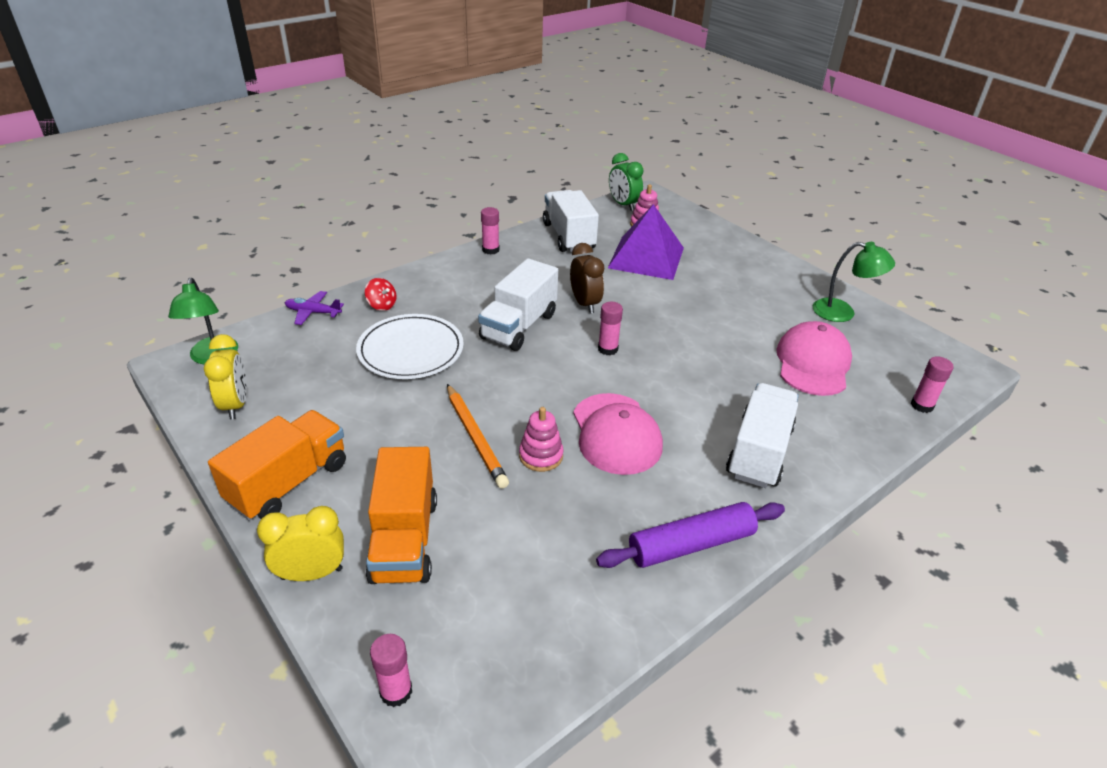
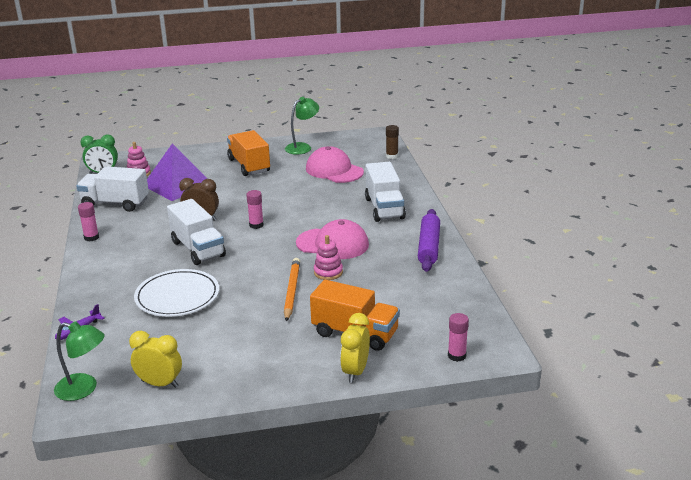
camera: 60 degrees left, 10 degrees down
orange truck [208,410,346,520] -> orange truck moved to [227,130,270,176]
red spinning top [365,278,396,311] -> none
orange pencil [447,384,509,489] -> orange pencil turned 90 degrees counterclockwise [284,258,300,322]
white truck [726,383,799,488] -> white truck turned 150 degrees counterclockwise [365,162,406,222]
pink glue stick [911,356,954,413] -> brown glue stick [386,125,399,159]

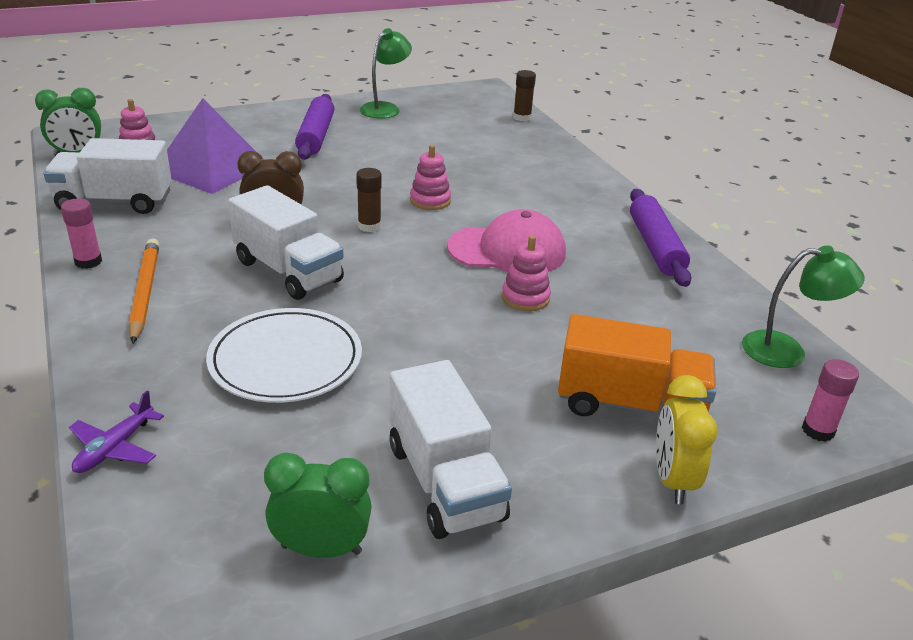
camera: 15 degrees left, 5 degrees up
green lamp [54,322,105,401] -> green lamp moved to [742,246,865,368]
yellow clock [129,331,182,388] -> green clock [264,453,372,558]
orange truck [227,130,270,176] -> purple rolling pin [295,94,334,160]
pink glue stick [246,190,264,229] -> brown glue stick [356,168,382,232]
orange pencil [284,258,300,322] -> orange pencil moved to [129,238,159,344]
pink cap [306,146,364,183] -> none
white truck [365,162,406,222] -> white truck moved to [389,360,512,539]
none -> pink stacking toy [410,145,451,210]

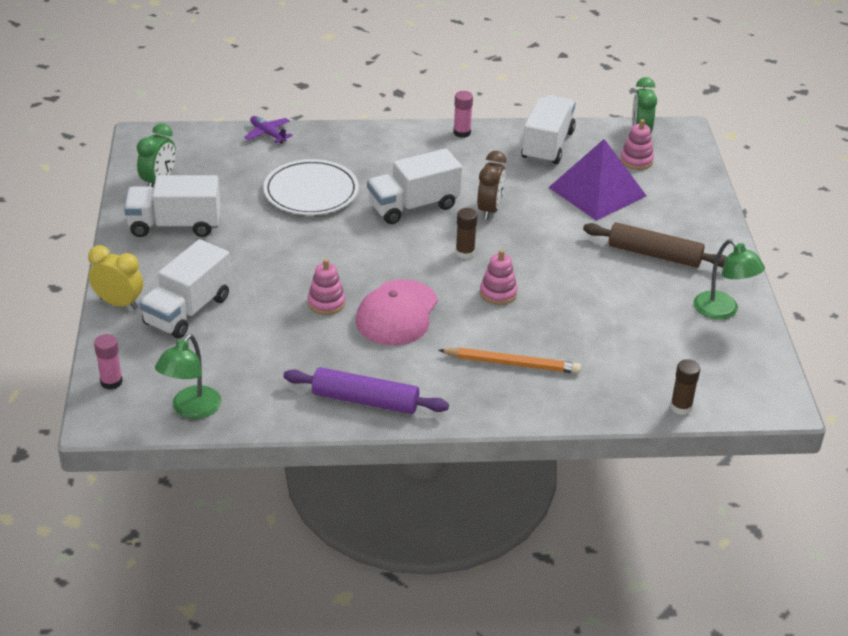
camera: 110 degrees right, 5 degrees up
orange pencil [129,238,159,344] -> orange pencil moved to [438,348,581,374]
purple rolling pin [295,94,334,160] -> brown rolling pin [583,222,727,268]
orange truck [558,314,716,416] -> white truck [139,239,231,339]

